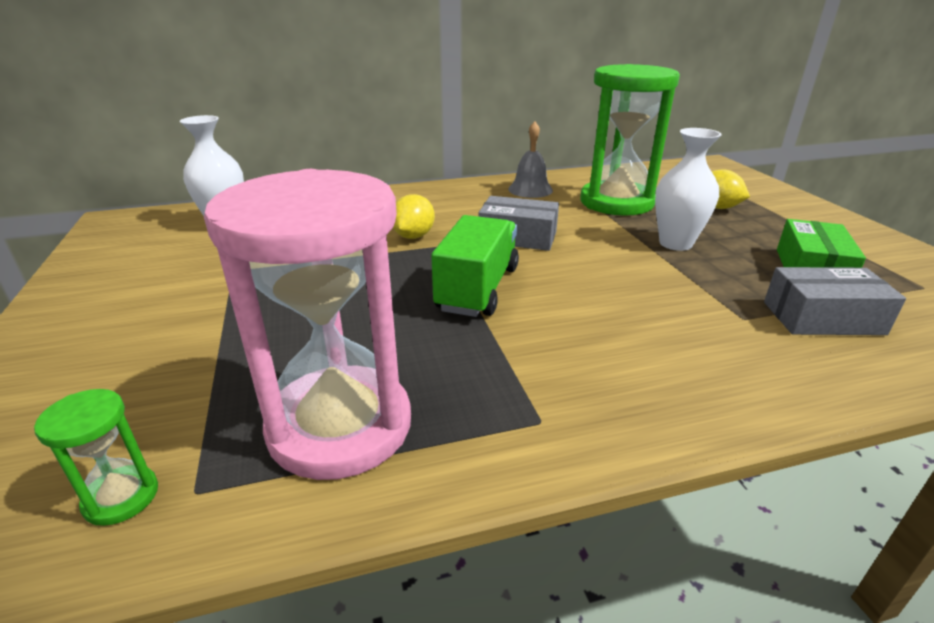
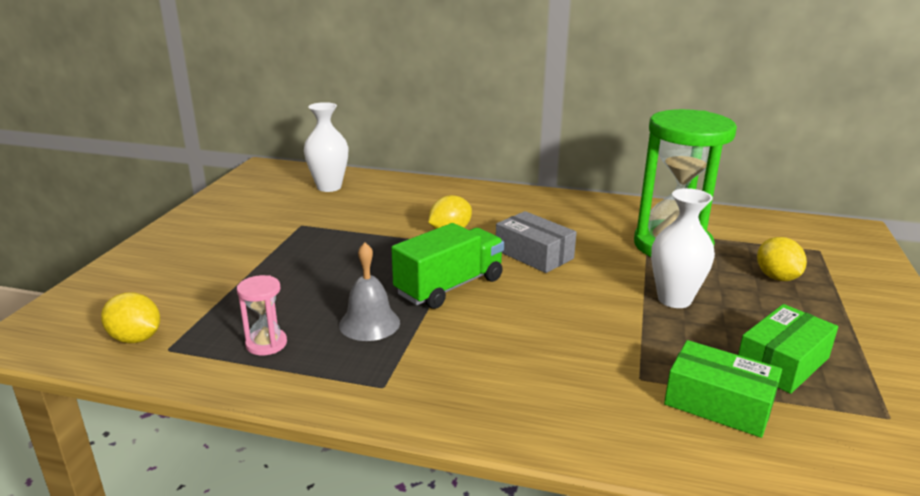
camera: 30 degrees right, 5 degrees down
green hourglass [34,389,158,526] -> yellow lemon [101,292,160,343]
pink hourglass [204,169,411,480] -> pink hourglass [237,275,287,355], size x0.41
grey bell [508,121,553,198] -> grey bell moved to [339,242,400,341]
grey box [764,267,906,335] -> green box [664,340,782,438]

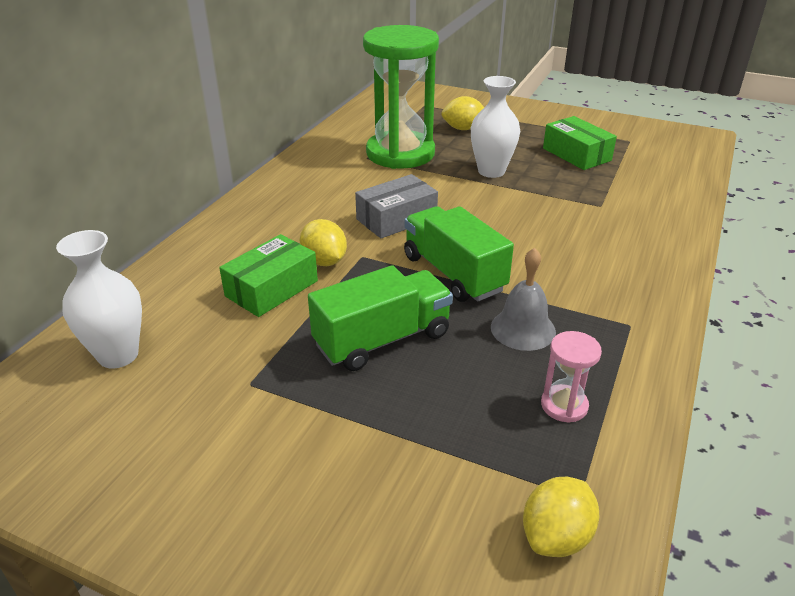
camera: 80 degrees left, 10 degrees up
green box [664,340,782,438] -> green box moved to [219,234,318,317]
none -> green truck [308,265,453,371]

